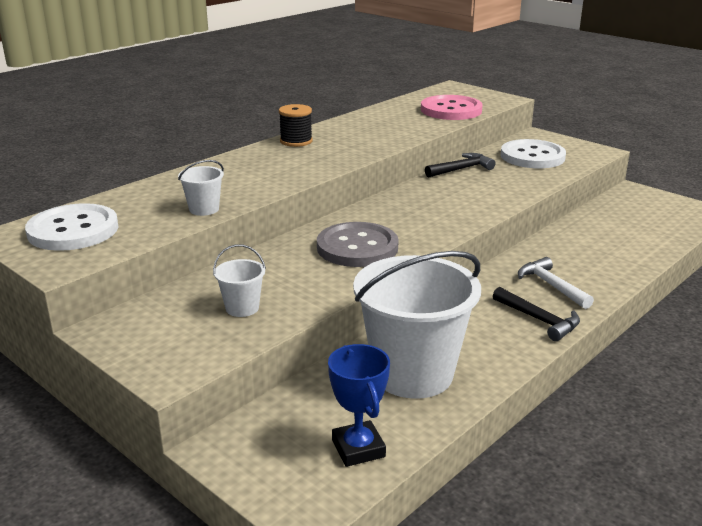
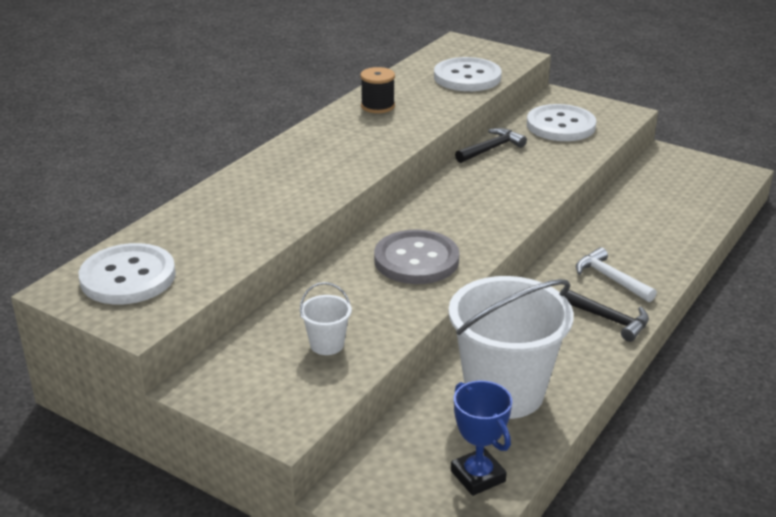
camera: 10 degrees left, 5 degrees up
white bucket [178,160,224,216] -> none
black spool [279,104,313,147] -> black spool moved to [360,67,395,113]
pink button [421,95,483,120] -> white button [434,57,502,91]

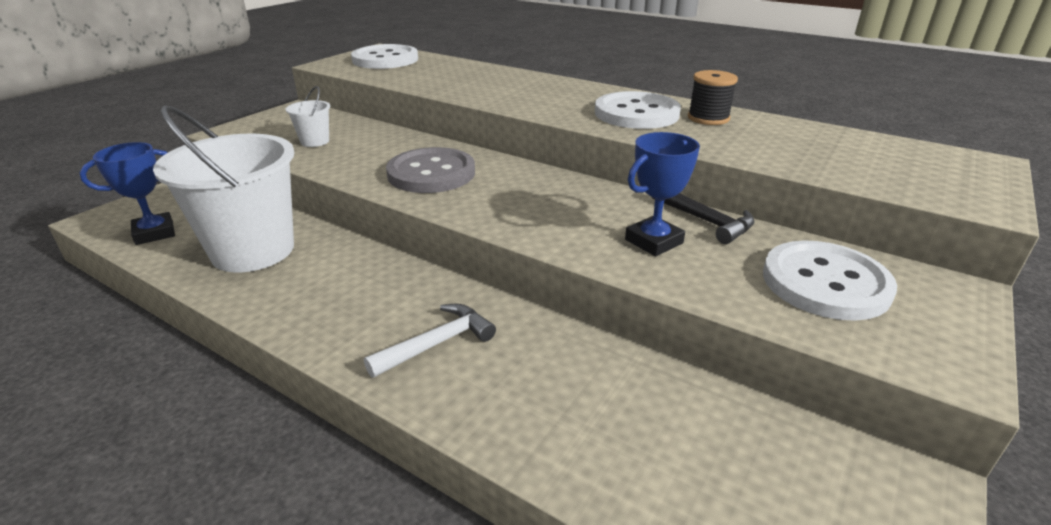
camera: 90 degrees right, 0 degrees up
white button [434,57,502,91] -> white button moved to [595,91,681,129]
black hammer [561,288,649,342] -> none
none -> blue trophy [625,132,700,256]

